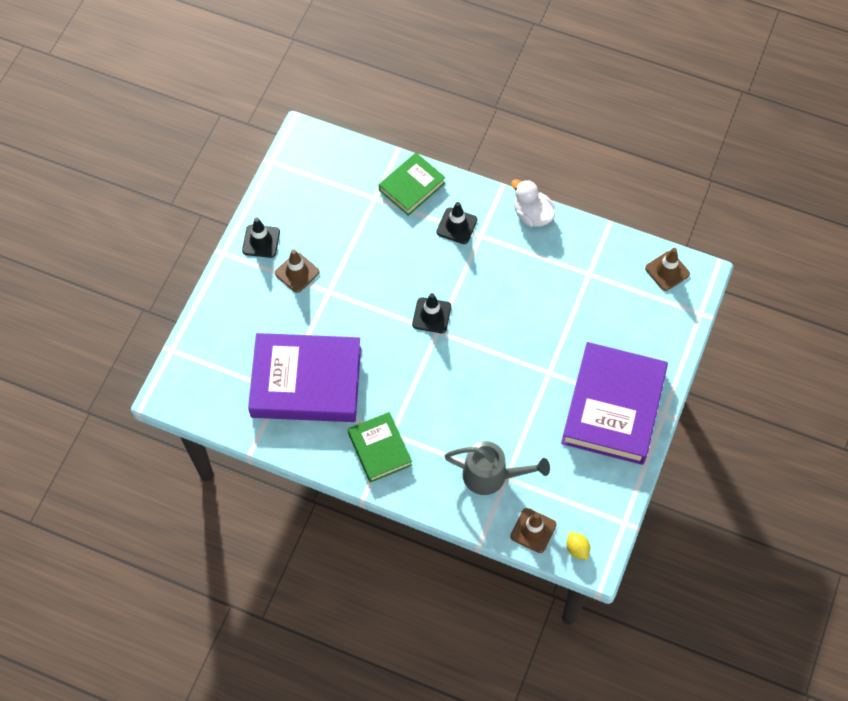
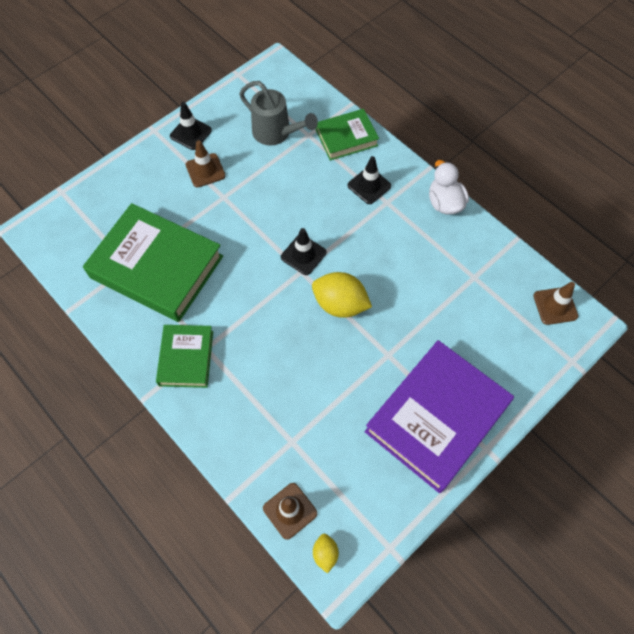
camera: 25 degrees right, 0 degrees up
purple book [248,333,361,422] -> green book [83,203,223,322]
grey watering can [444,441,550,495] -> grey watering can moved to [239,81,318,145]
none -> yellow lemon [312,272,372,318]

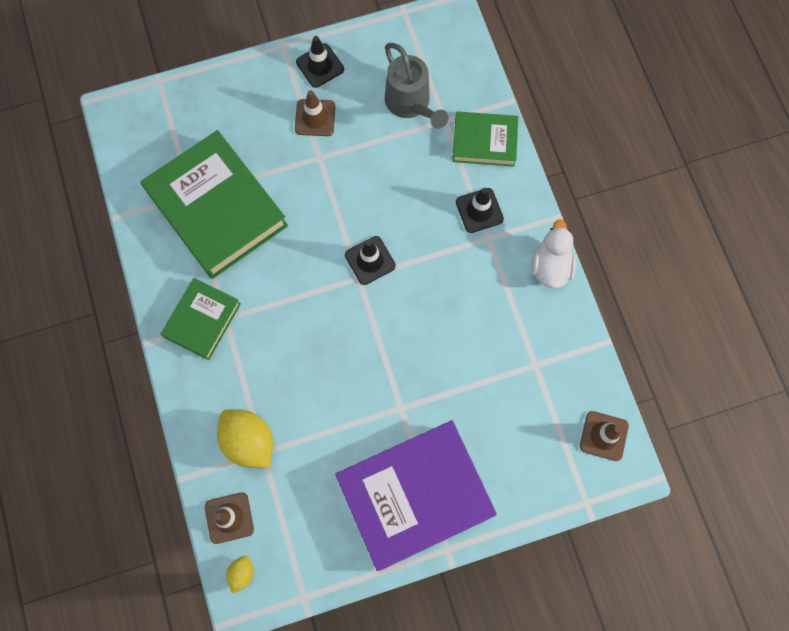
camera: 25 degrees right, 10 degrees up
yellow lemon [312,272,372,318] -> yellow lemon moved to [217,409,273,468]

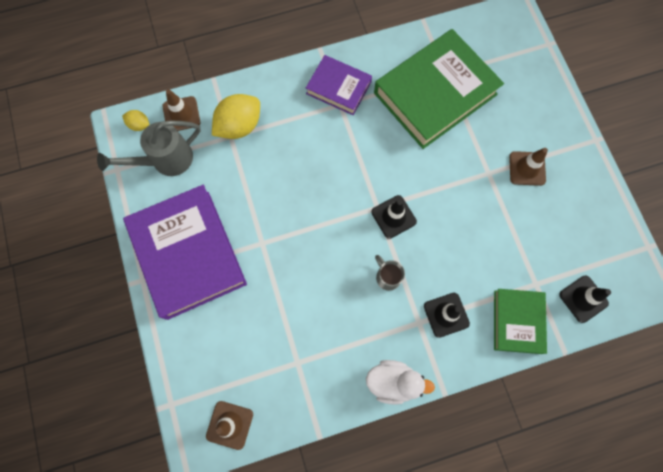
camera: 90 degrees right, 0 degrees up
green book [161,278,241,360] -> purple book [306,55,372,115]
black traffic cone [296,36,344,88] -> black traffic cone moved to [559,276,611,323]
grey watering can [385,43,448,129] -> grey watering can moved to [97,121,201,176]
none -> grey mug [375,255,405,291]

